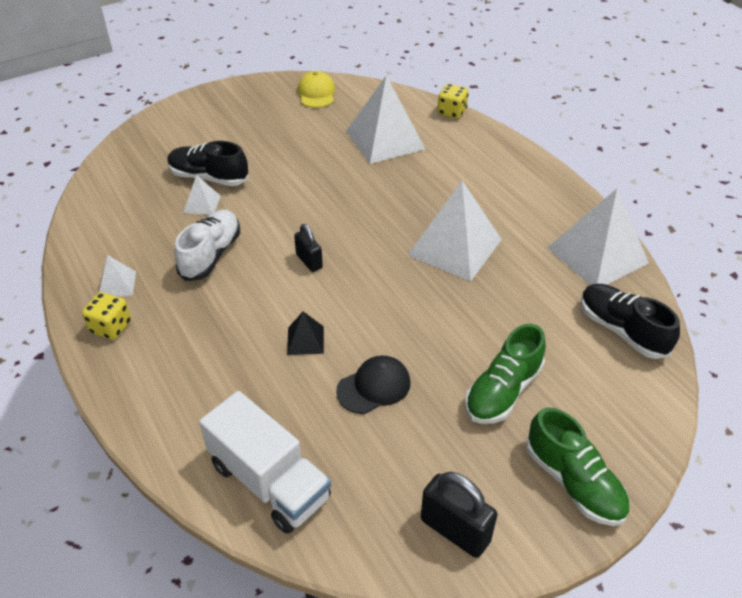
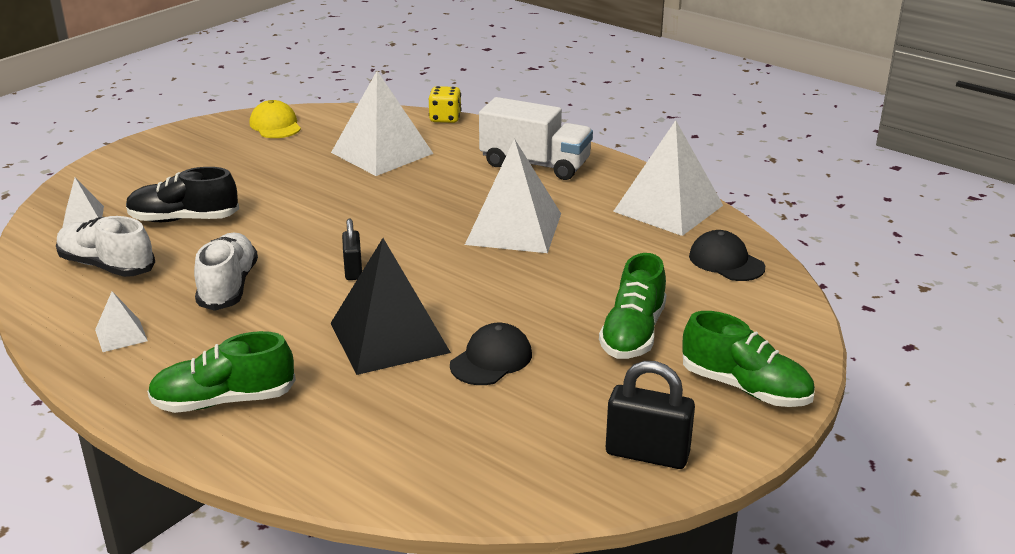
camera: 20 degrees left, 15 degrees down
yellow dice [82,292,131,340] -> none
white pyramid [183,175,221,215] -> white pyramid moved to [62,178,104,228]
white truck [199,391,331,534] -> white truck moved to [479,97,593,180]
black pyramid [287,312,324,355] -> black pyramid [330,238,451,375], size x2.18
black padlock [294,224,323,272] -> black padlock turned 45 degrees clockwise [342,219,362,280]
black shoe [581,284,680,359] -> black cap [689,230,765,281]
none -> white shoe [56,216,155,277]
none -> green shoe [147,331,296,413]

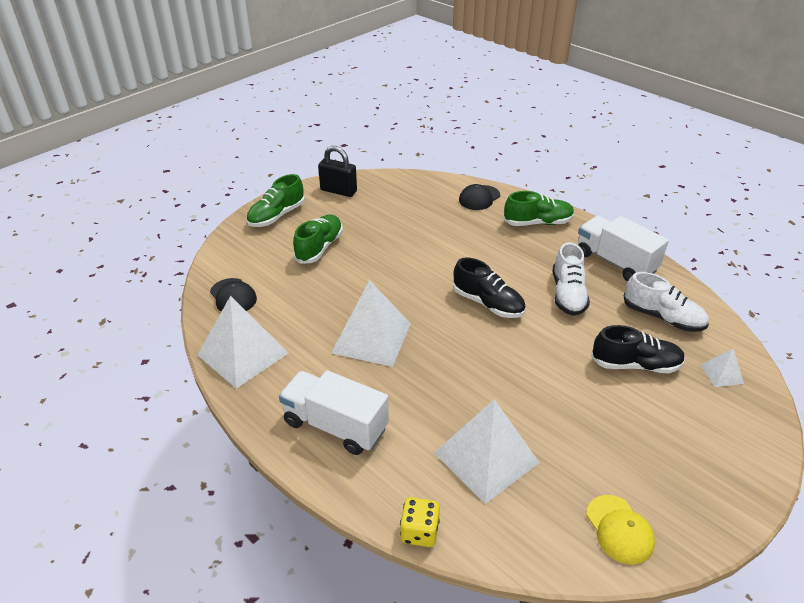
camera: 175 degrees left, 10 degrees up
white pyramid [95,292,148,352] -> white truck [578,216,669,282]
black pyramid [330,238,451,375] -> none
black padlock [342,219,362,280] -> black shoe [453,257,526,318]
black cap [450,323,532,385] -> black cap moved to [459,184,500,210]
green shoe [683,311,815,407] -> green shoe turned 90 degrees counterclockwise [246,174,305,227]

